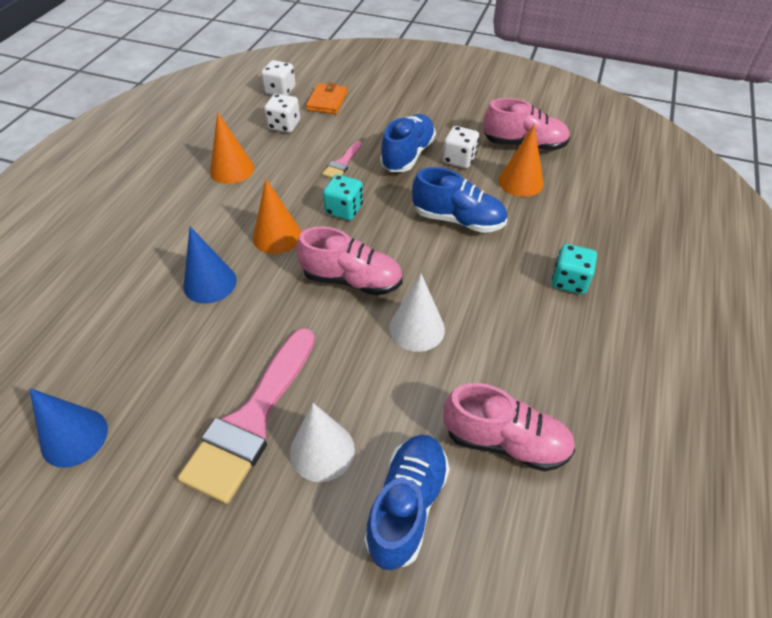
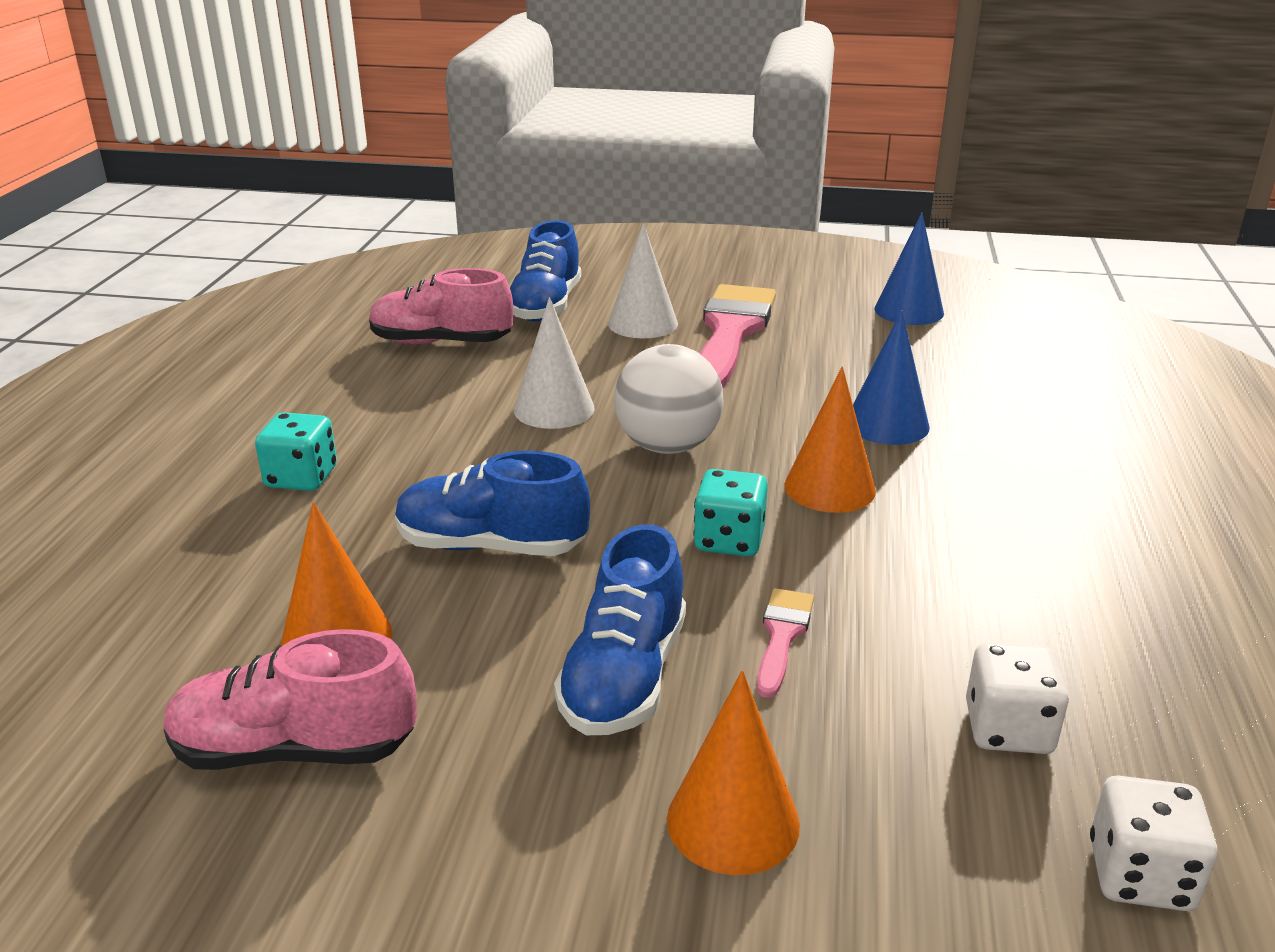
camera: 170 degrees right, 20 degrees down
orange cone [210,112,254,184] -> orange cone moved to [667,670,800,875]
pink shoe [297,226,403,296] -> white ball [614,344,724,454]
orange wallet [306,83,347,114] -> none
white dice [443,126,479,168] -> none

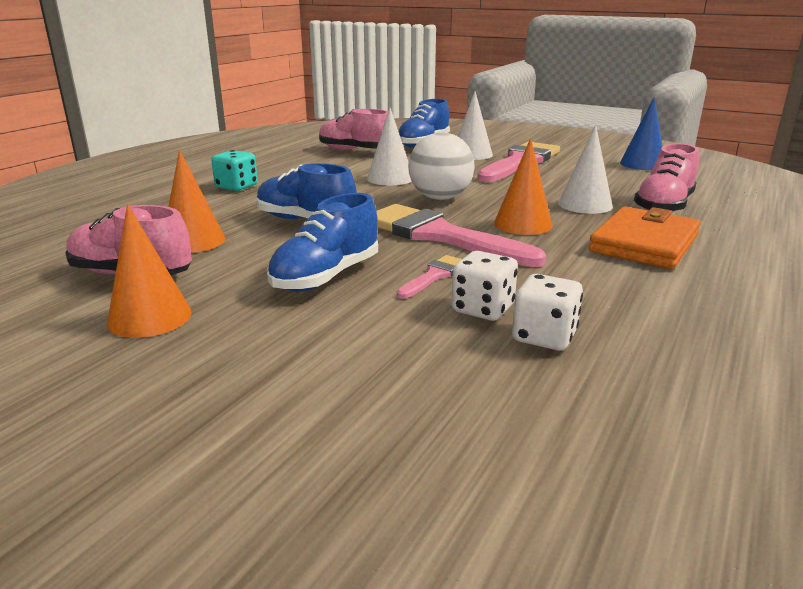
camera: 20 degrees right, 5 degrees down
orange cone [667,670,800,875] -> orange cone moved to [107,204,192,338]
turquoise dice [693,469,768,557] -> pink brush [377,204,546,267]
blue cone [853,310,930,445] -> white cone [558,125,613,214]
white dice [1090,775,1218,911] -> white dice moved to [451,251,518,321]
none -> orange wallet [589,206,701,269]
none -> pink shoe [634,143,699,212]

